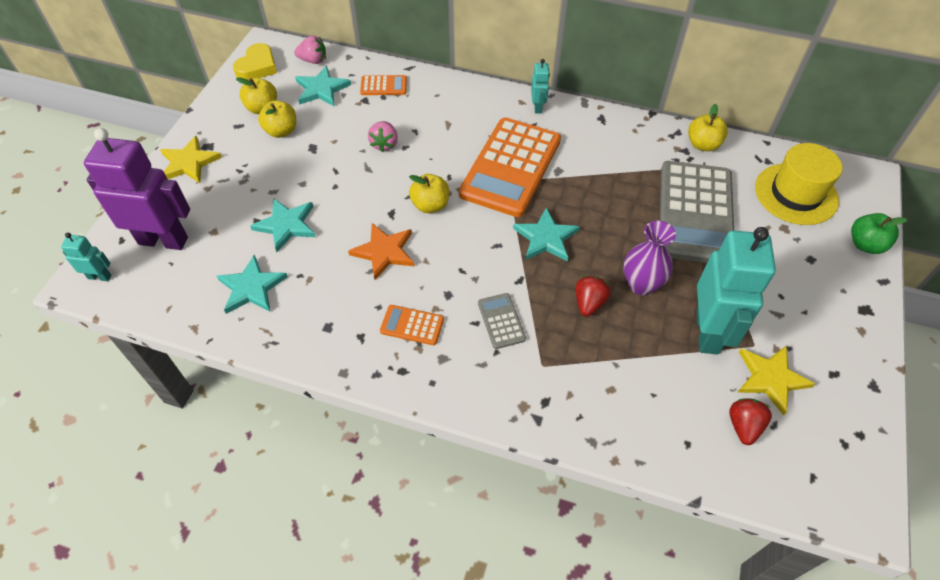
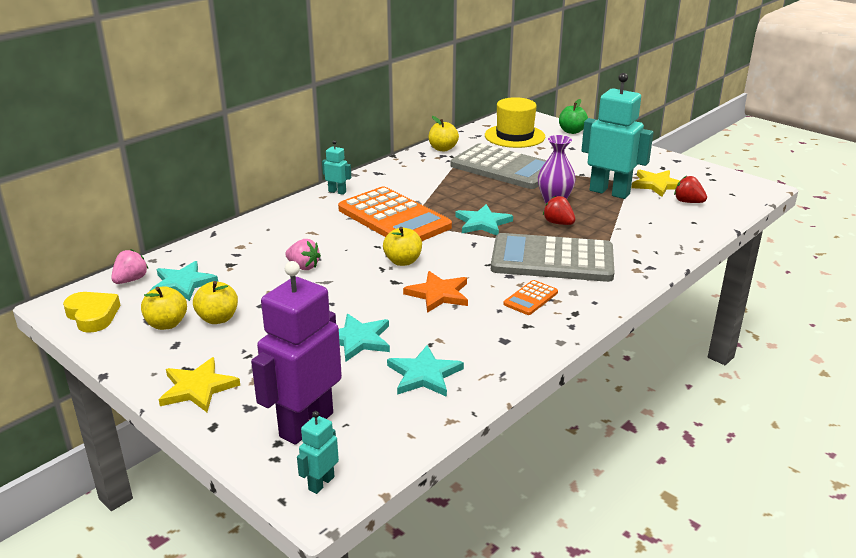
camera: 65 degrees left, 25 degrees down
orange calculator [360,75,407,95] -> none
grey calculator [478,293,526,349] -> grey calculator [491,233,614,282], size x2.33

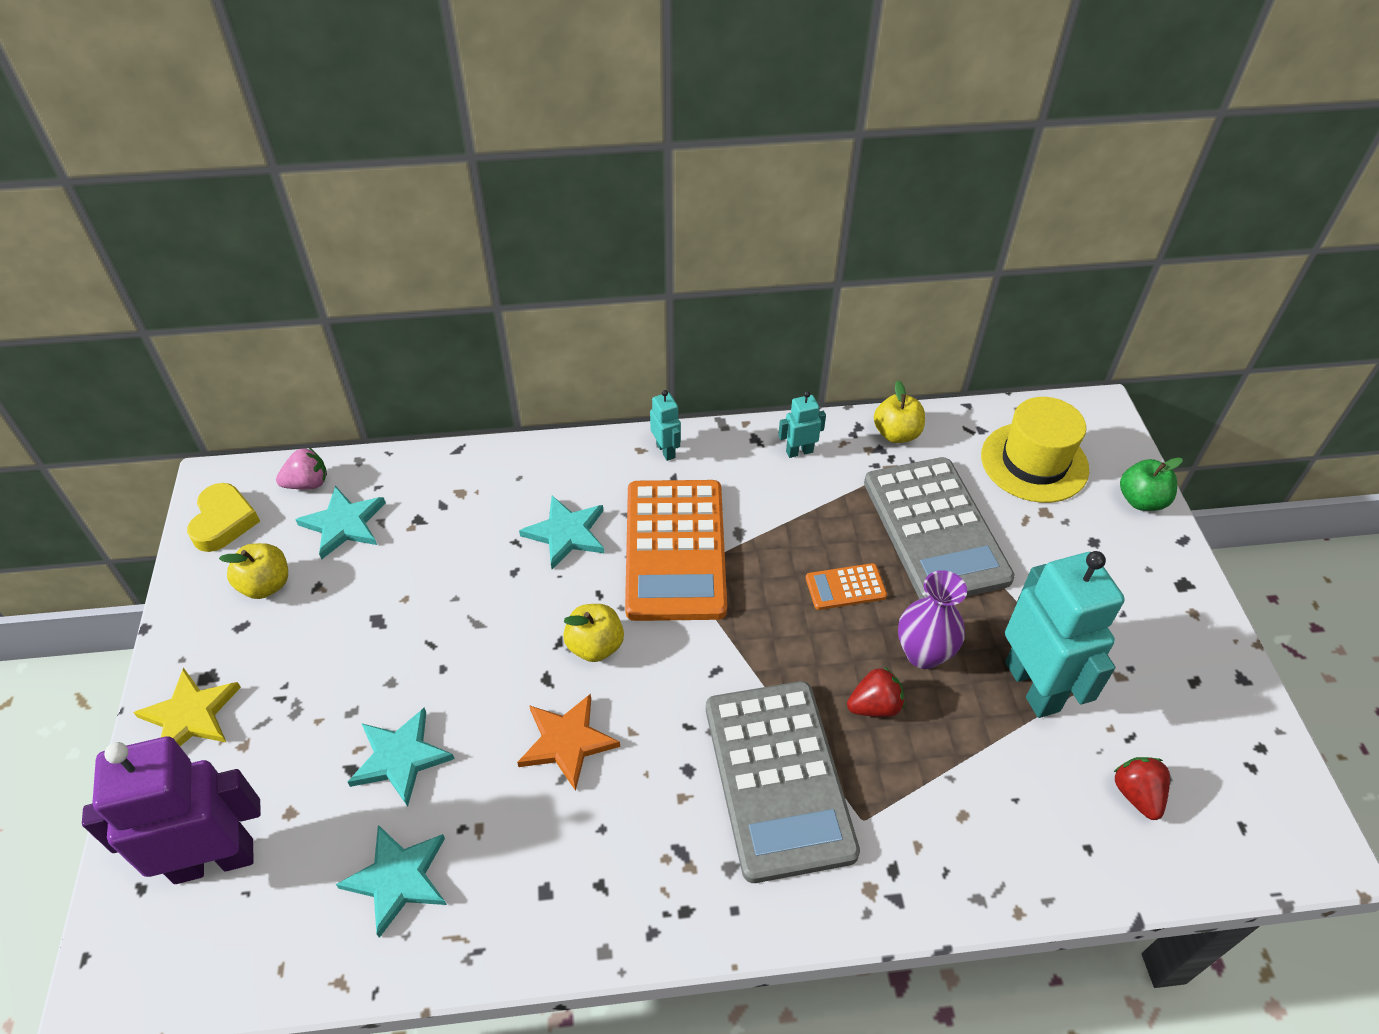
camera: 40 degrees right, 20 degrees up
yellow apple [193,281,238,324] -> none
pink strawberry [285,239,321,270] -> none
turquoise robot [297,411,339,494] -> turquoise robot moved to [778,391,826,458]
turquoise star [455,204,513,235] -> turquoise star moved to [519,496,604,569]
grey calculator [491,233,614,282] -> grey calculator turned 150 degrees counterclockwise [706,681,860,883]
orange calculator [503,280,558,315] -> orange calculator moved to [806,563,887,610]
red strawberry [543,196,575,225] -> red strawberry turned 75 degrees clockwise [847,667,905,717]
yellow star [631,170,680,197] -> none

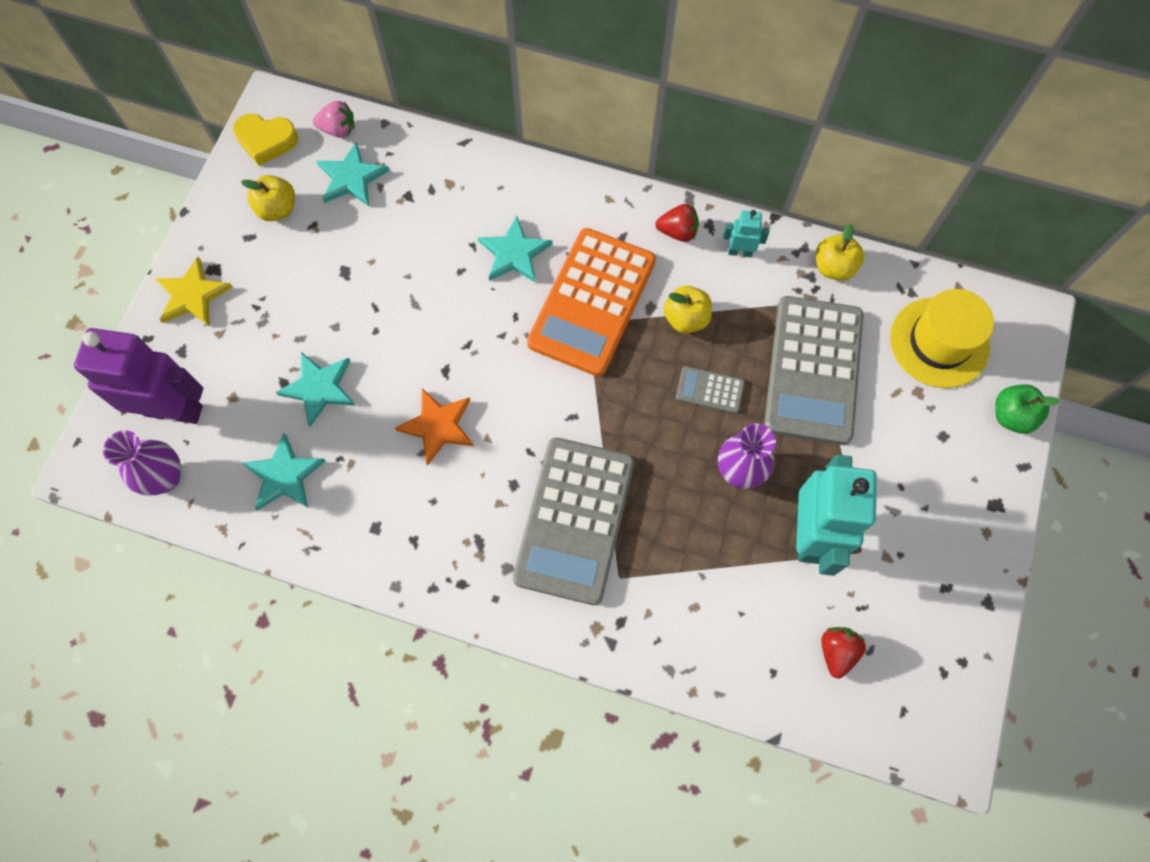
camera: 25 degrees right, 20 degrees up
yellow heart [187,483,260,552] -> yellow heart turned 75 degrees clockwise [233,114,298,166]
yellow apple [563,604,624,662] -> yellow apple moved to [664,286,712,333]
turquoise robot [650,390,681,461] -> none
orange calculator [806,563,887,610] -> grey calculator [676,366,745,414]
red strawberry [847,667,905,717] -> red strawberry moved to [655,204,699,242]
none -> purple vase [103,430,181,496]

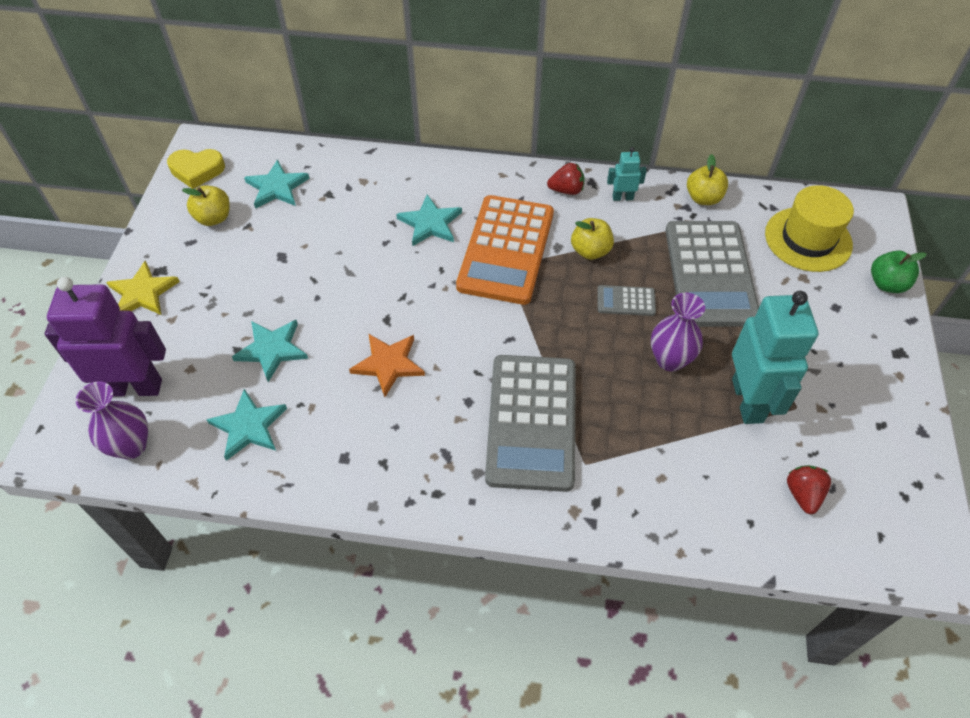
camera: 10 degrees left, 15 degrees down
pink strawberry [313,101,355,138] -> none

